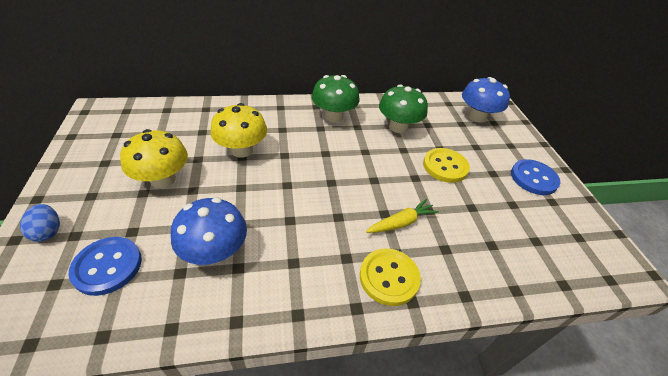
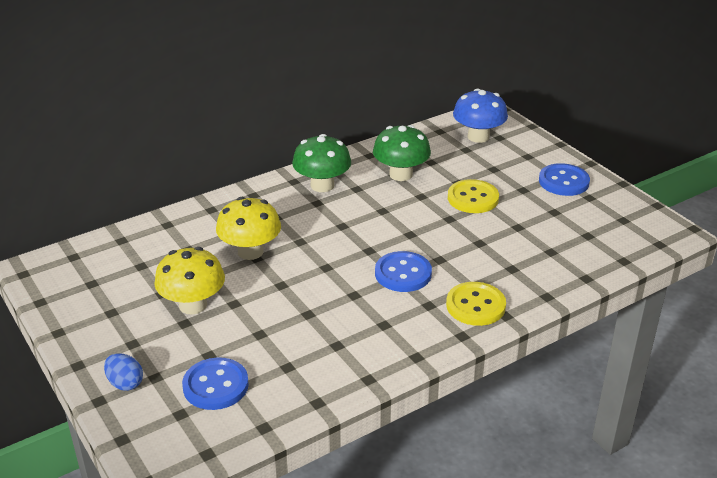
camera: 20 degrees left, 10 degrees down
blue mushroom [171,198,247,265] -> none
yellow carrot [366,199,439,233] -> none
none -> blue button [375,251,432,292]

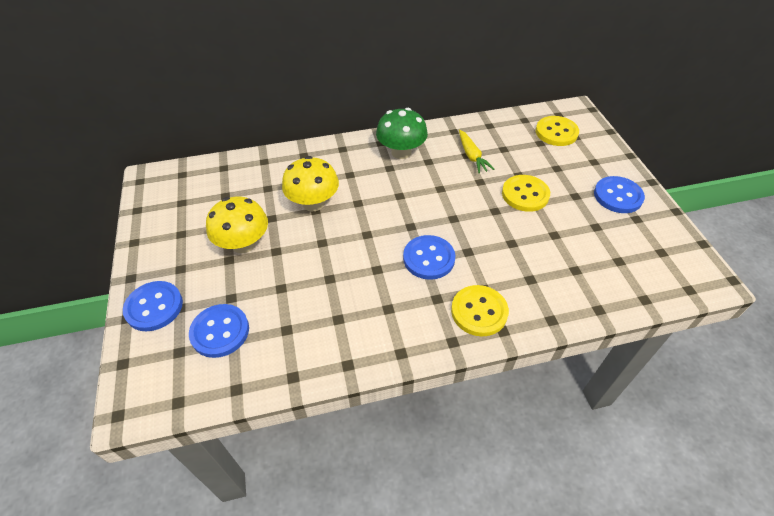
camera: 20 degrees right, 15 degrees up
blue egg [104,353,143,391] -> blue button [123,281,183,331]
green mushroom [373,125,431,181] -> yellow carrot [459,130,494,173]
blue mushroom [453,89,508,143] -> yellow button [536,116,579,146]

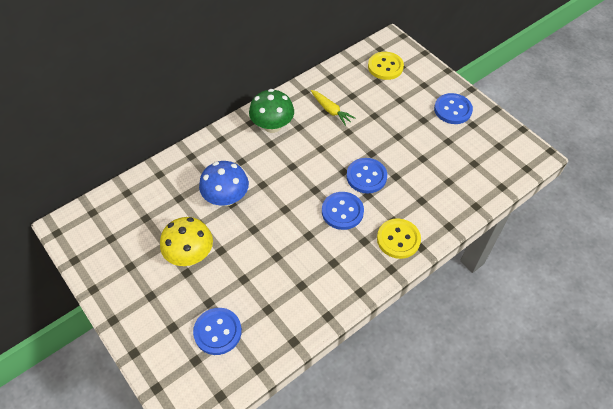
camera: 25 degrees left, 5 degrees up
blue button [123,281,183,331] -> blue button moved to [347,158,387,193]
yellow mushroom [282,156,339,212] -> blue mushroom [199,161,249,206]
yellow button [502,175,550,212] -> none

